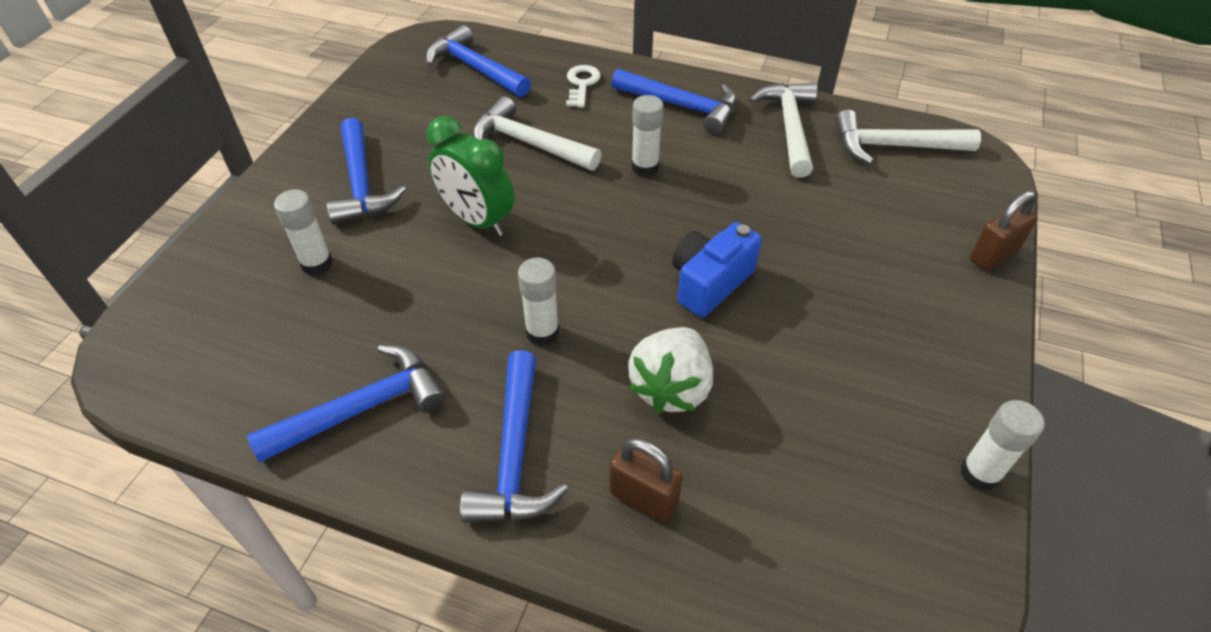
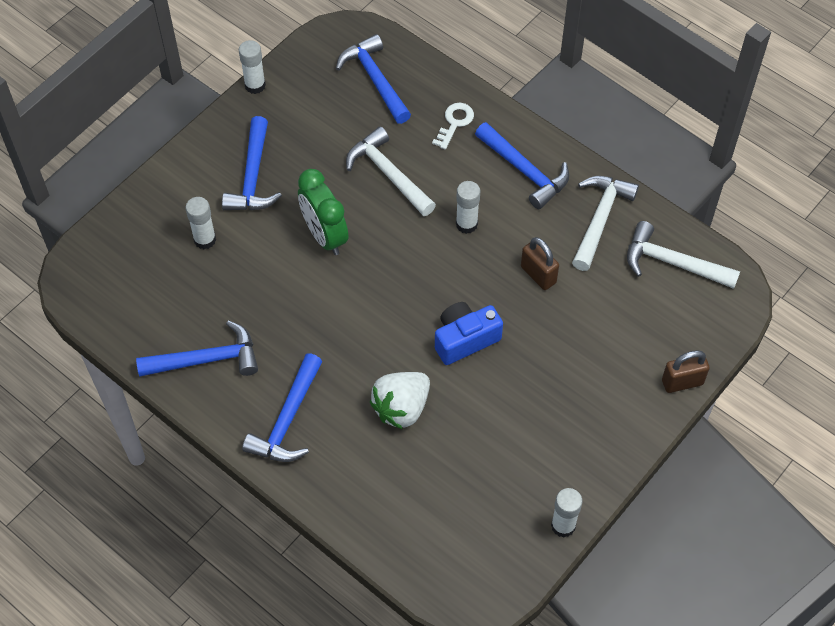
camera: 20 degrees right, 10 degrees up
white glue stick [518,258,559,346] -> white glue stick moved to [239,40,266,94]
brown padlock [609,438,683,523] -> brown padlock moved to [521,237,559,290]

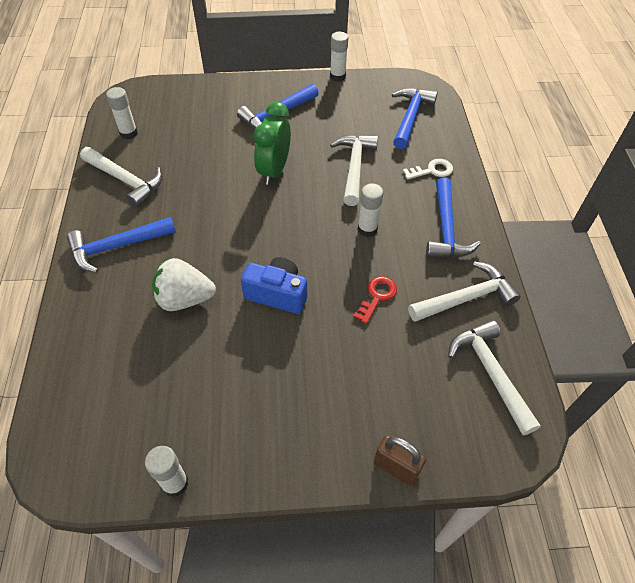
camera: 45 degrees right, 5 degrees down
blue hammer [136,320,258,376] -> white hammer [80,147,163,207]
white glue stick [186,197,216,249] -> white glue stick moved to [106,87,138,139]
brown padlock [521,237,559,290] -> red key [353,276,397,324]

